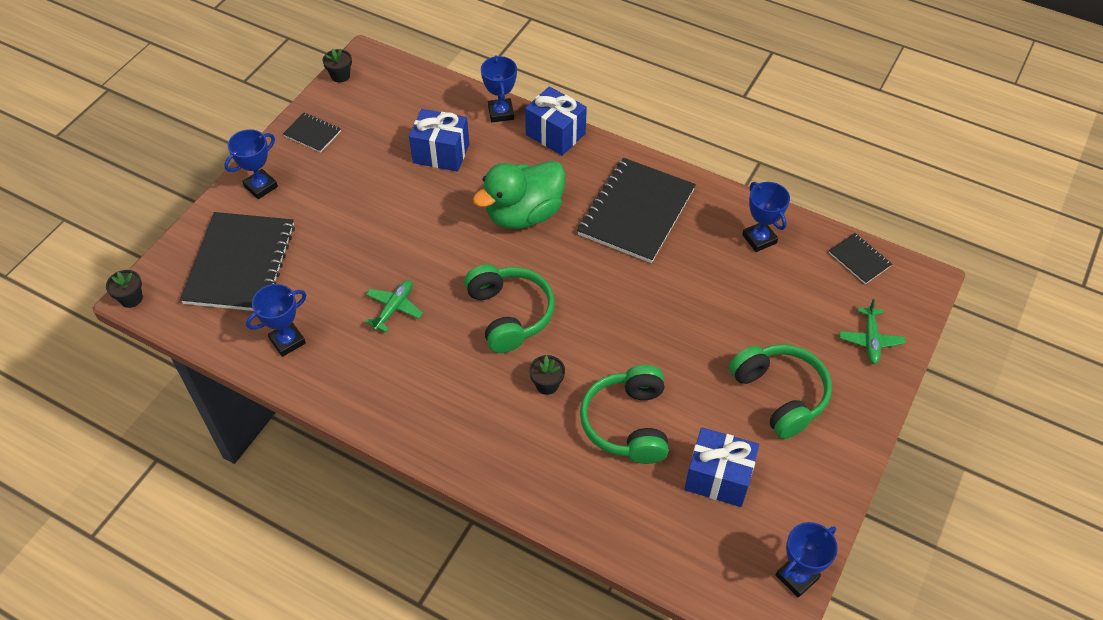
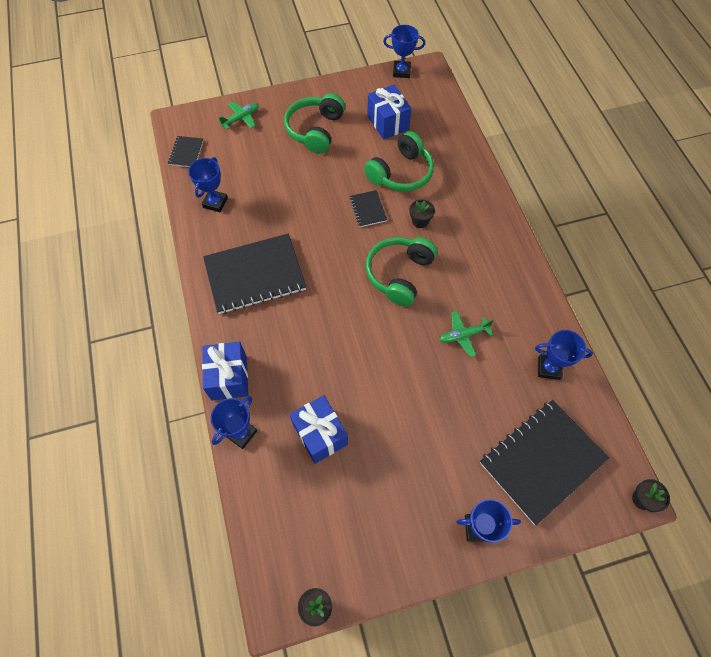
camera: 135 degrees left, 10 degrees up
black notebook [283,113,341,153] -> black notebook moved to [350,190,387,227]
green duck [473,161,566,229] -> none

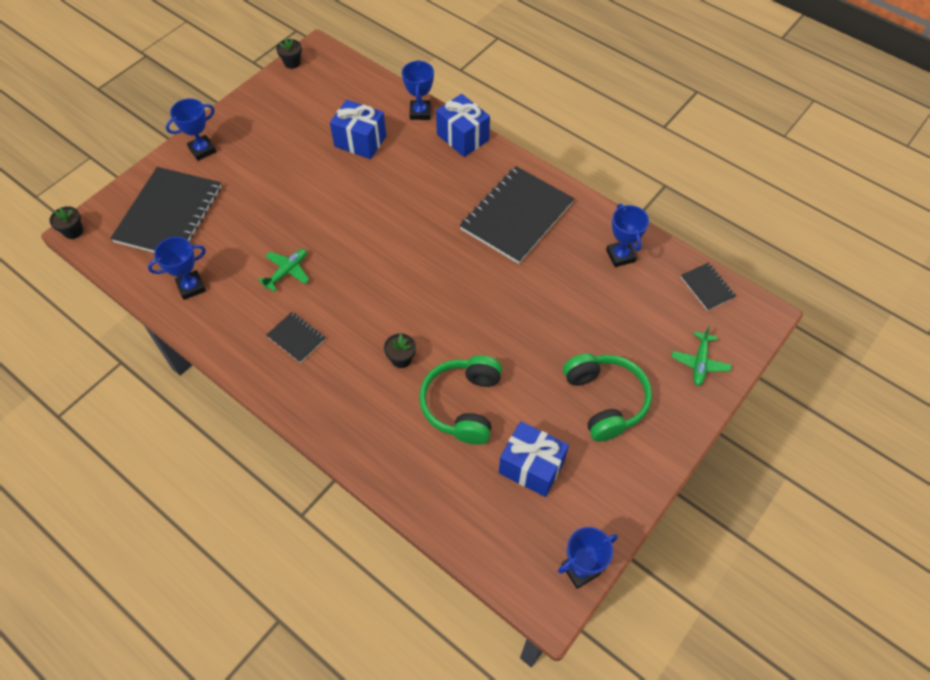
camera: 145 degrees right, 5 degrees down
black notebook [350,190,387,227] -> black notebook moved to [266,312,326,363]
green headphones [365,237,437,307] -> none

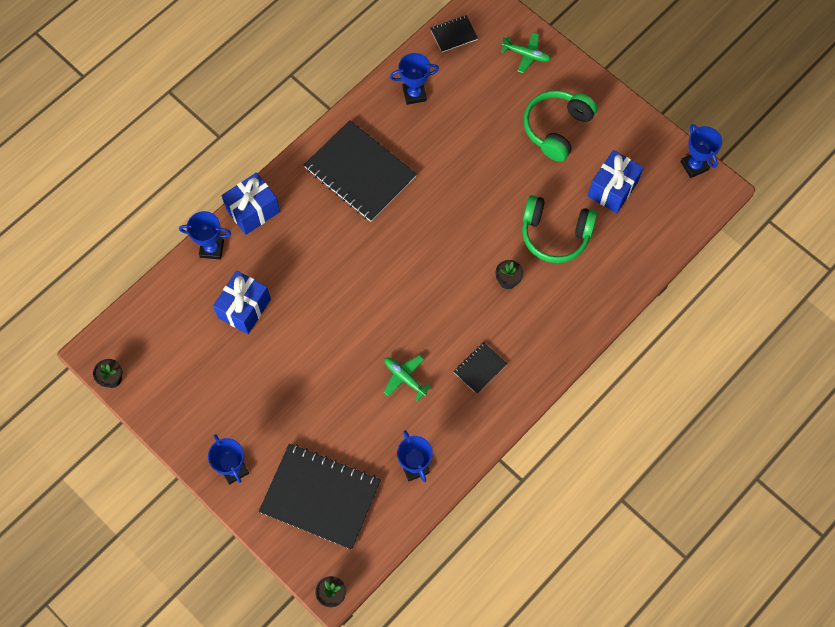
camera: 85 degrees left, 10 degrees up
green headphones [563,353,652,442] -> green headphones turned 45 degrees counterclockwise [523,90,597,162]

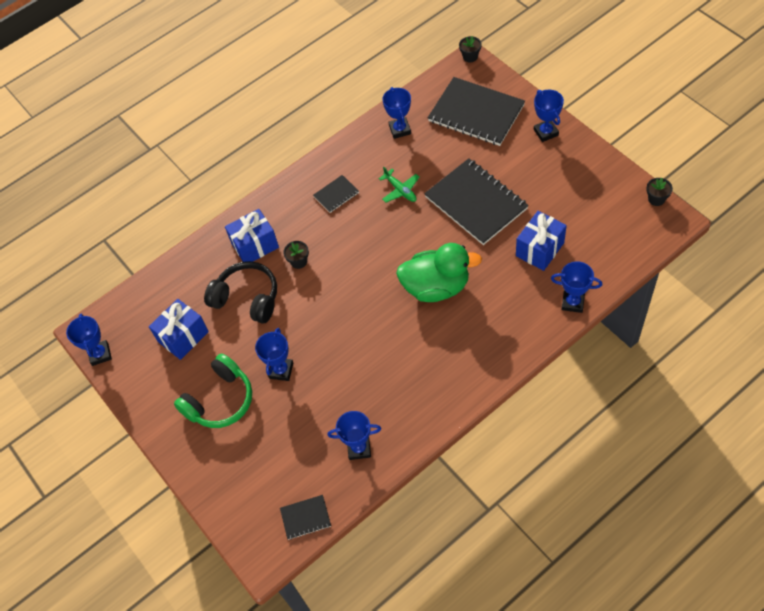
camera: 165 degrees left, 10 degrees down
blue gift [222,172,280,235] -> blue gift moved to [225,209,279,262]
black notebook [304,120,417,222] -> black notebook moved to [424,158,529,245]
green plane [501,32,551,73] -> none
green headphones [522,195,597,263] -> black headphones [204,261,277,324]
none -> blue trophy [255,328,293,381]
none -> green duck [396,243,482,302]

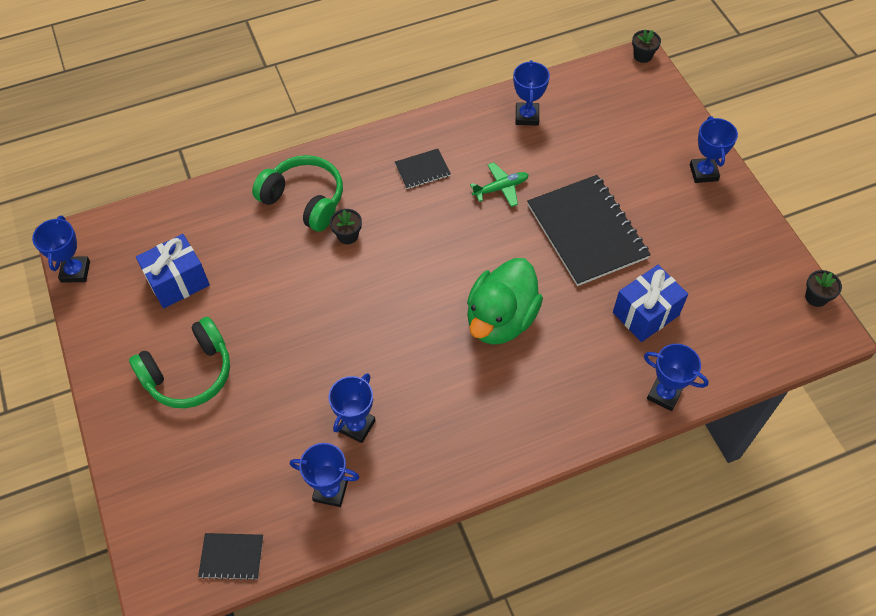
camera: 10 degrees right, 0 degrees up
black headphones [204,261,277,324] -> none
blue gift [225,209,279,262] -> green headphones [252,155,343,232]
blue trophy [255,328,293,381] -> blue trophy moved to [329,373,376,443]
green plane [379,167,420,202] -> green plane turned 90 degrees counterclockwise [470,162,528,207]
green duck [396,243,482,302] -> green duck turned 105 degrees clockwise [467,258,543,345]
black notebook [428,77,525,146] -> none

